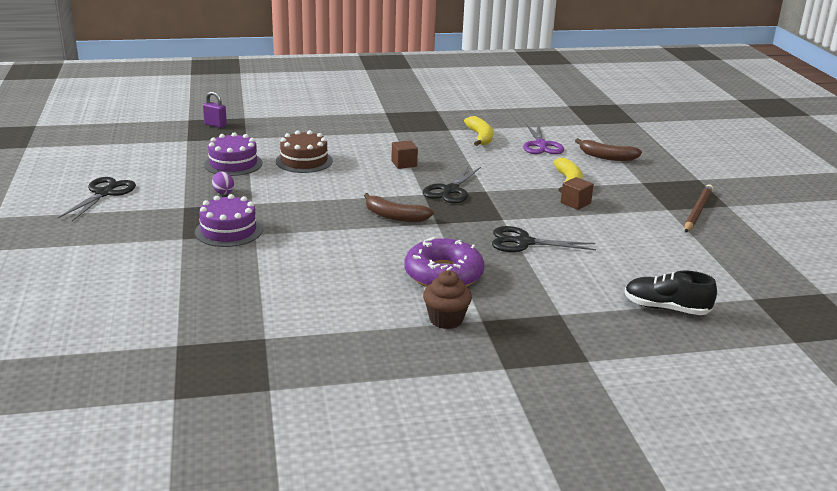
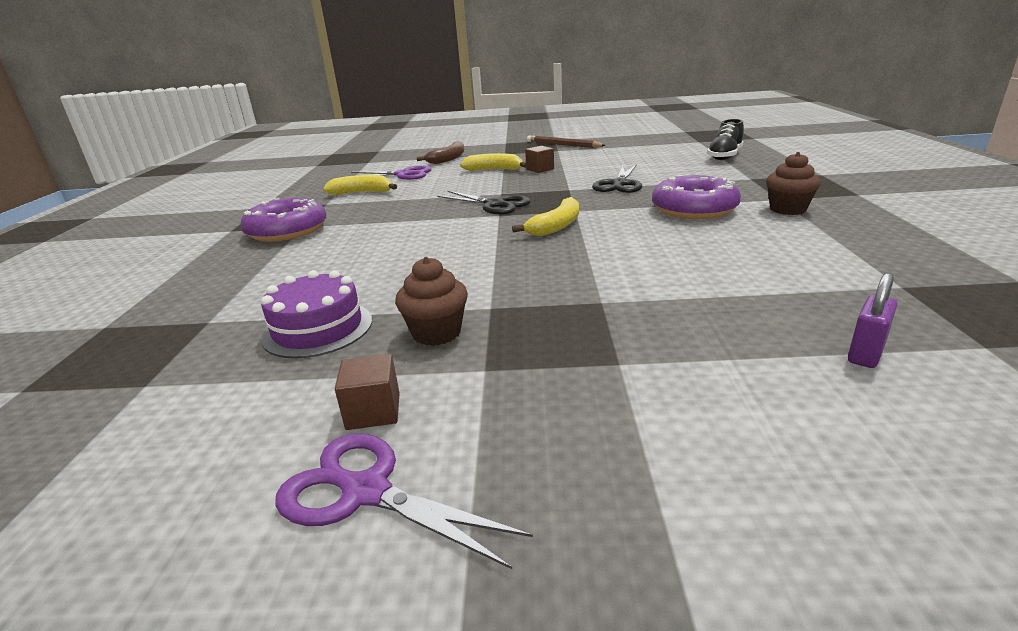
camera: 75 degrees left, 0 degrees up
black scissors [58,177,136,222] -> purple scissors [275,434,533,569]
purple cake [195,194,262,247] -> none
purple padlock [203,91,227,128] -> purple padlock moved to [848,273,897,368]
purple egg [212,172,234,195] -> brown cupcake [395,257,468,346]
brown cake [276,130,333,173] -> none
brown banana [364,193,434,222] -> yellow banana [512,197,579,236]
brown cube [391,140,418,169] -> brown cube moved to [335,354,400,430]
none -> purple donut [241,198,327,242]

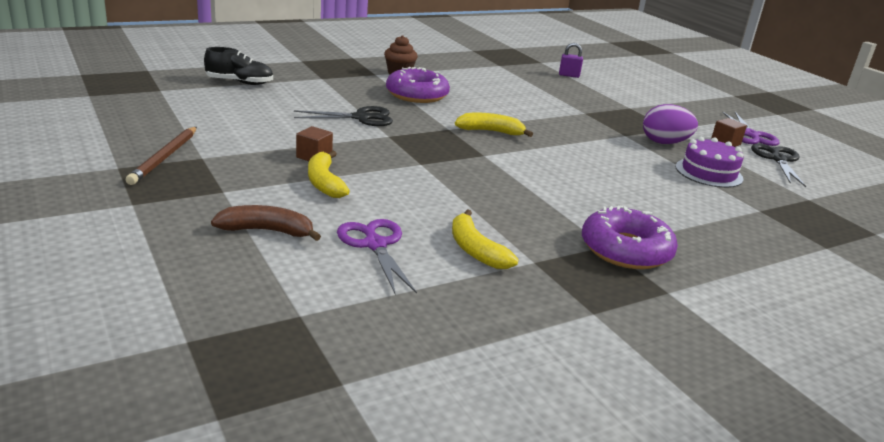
camera: 125 degrees left, 0 degrees up
brown cupcake [395,257,468,346] -> purple egg [643,104,698,144]
black scissors [438,191,531,214] -> black scissors moved to [751,143,806,187]

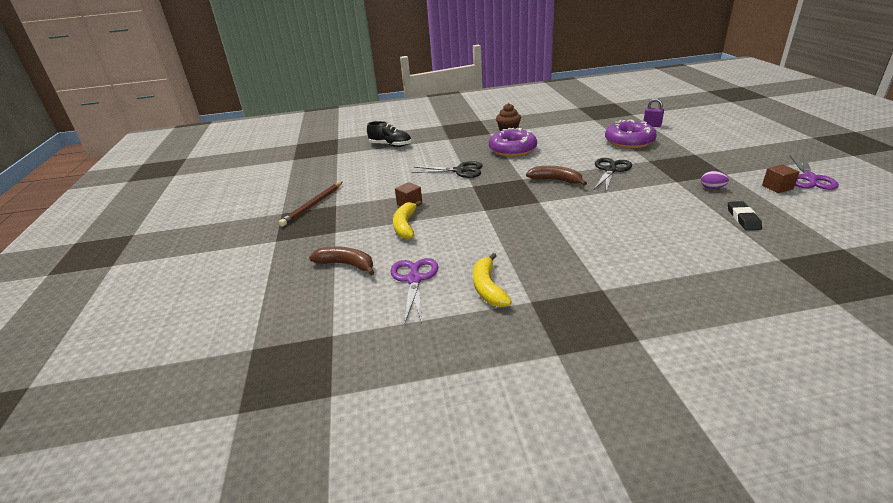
camera: 25 degrees right, 5 degrees up
yellow banana [455,113,533,137] -> brown banana [526,166,587,186]
purple donut [582,206,678,269] -> purple donut moved to [605,120,657,149]
purple egg [643,104,698,144] -> purple egg [701,171,729,189], size x0.53
purple cake [676,137,744,188] -> black eraser [728,201,762,230]
black scissors [751,143,806,187] -> black scissors moved to [594,158,632,192]

